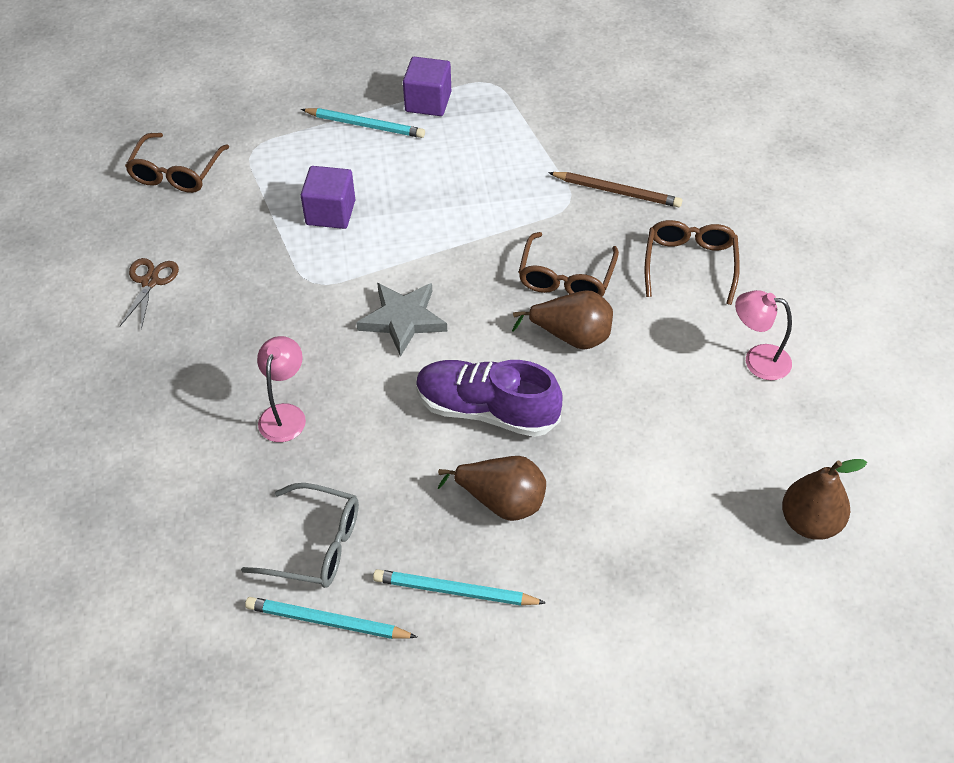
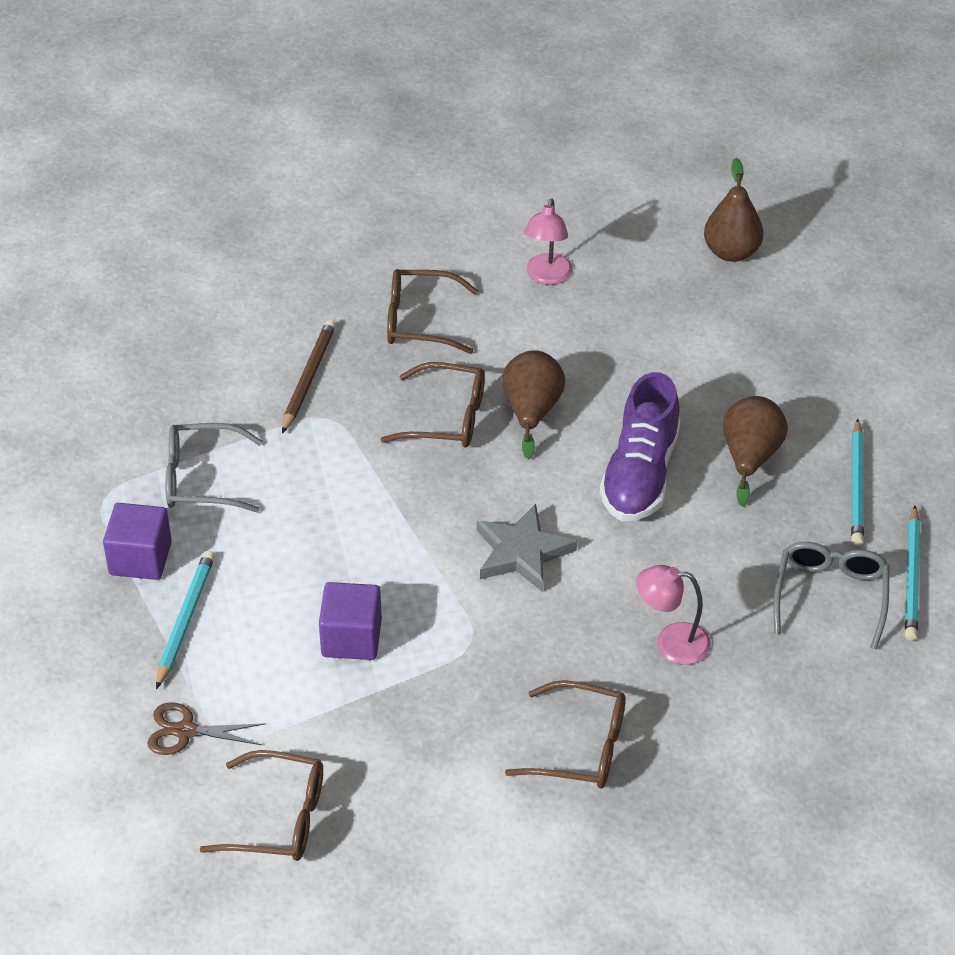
camera: 95 degrees left, 5 degrees down
brown scissors [120,258,179,330] -> brown scissors moved to [147,702,266,755]
none -> grey glasses [165,423,263,512]
none -> brown glasses [505,680,626,789]

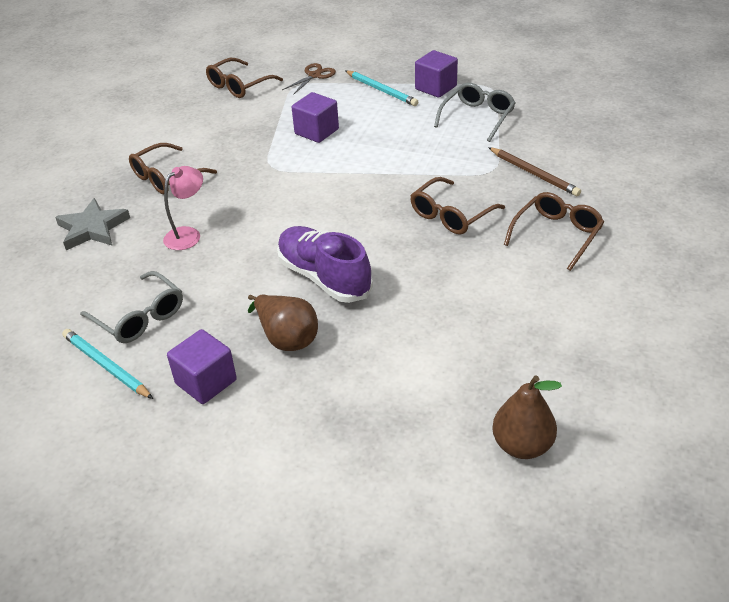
camera: 125 degrees right, 5 degrees down
grey star [477,504,577,592] -> grey star moved to [55,198,130,250]
brown pear [502,350,565,459] -> none
pink lamp [524,198,573,285] -> none
turquoise pencil [851,419,864,546] -> purple cube [167,329,237,404]

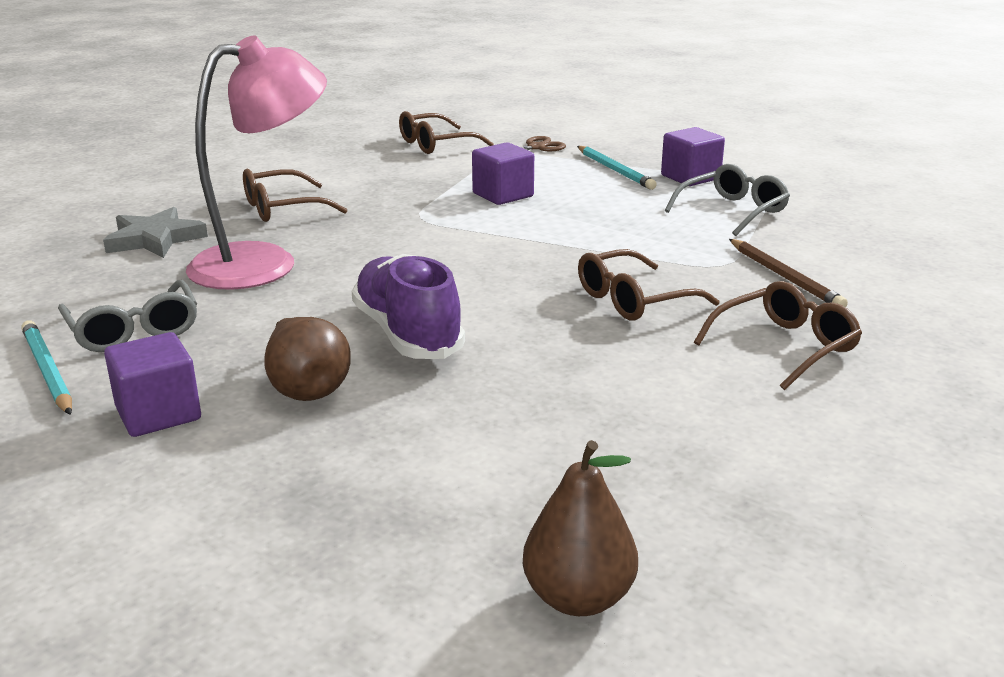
camera: 15 degrees right, 15 degrees down
pink lamp [163,166,203,250] -> pink lamp [186,35,327,290], size x2.04

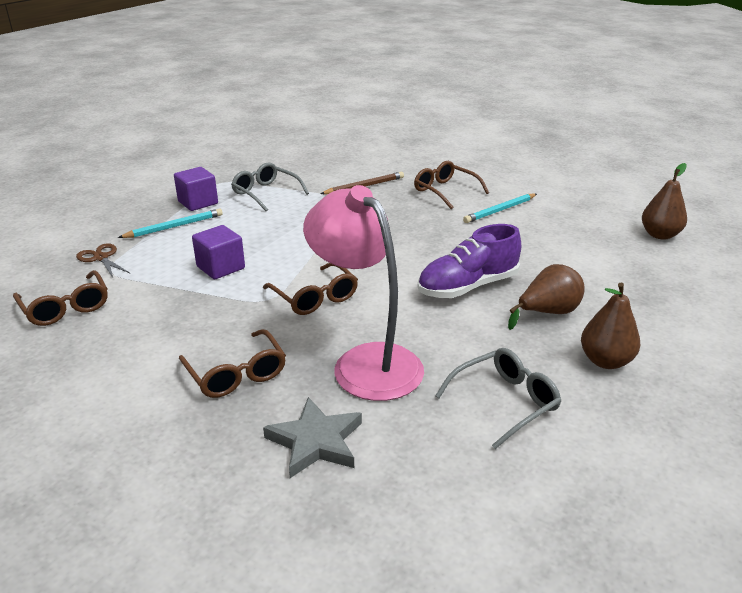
camera: 95 degrees left, 5 degrees up
turquoise pencil [21,321,72,415] -> turquoise pencil moved to [463,194,537,223]
purple cube [104,332,201,437] -> brown pear [581,283,640,369]
brown glasses [578,249,720,320] -> brown glasses moved to [263,263,358,315]

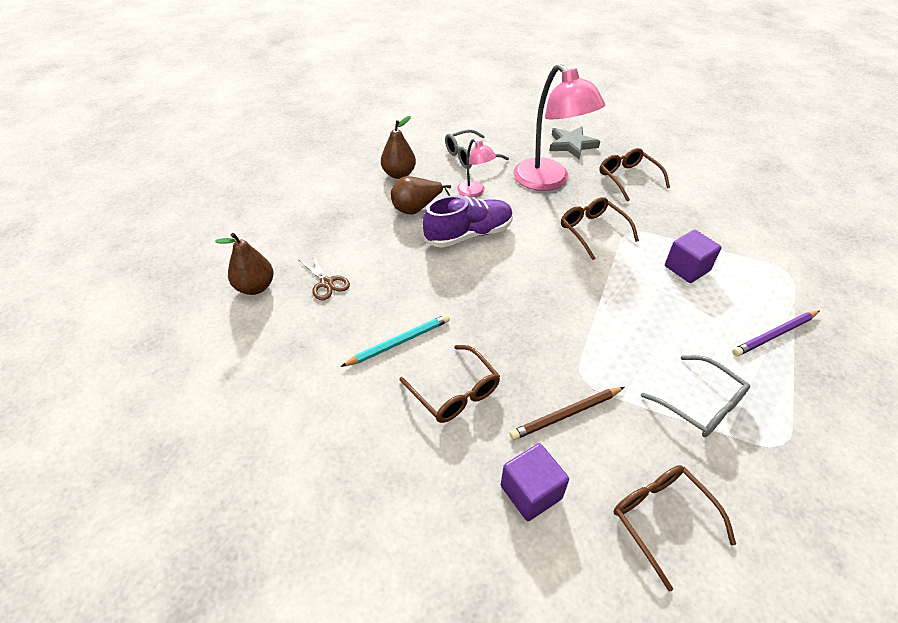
camera: 175 degrees left, 15 degrees up
brown glasses [13,270,108,326] -> brown glasses moved to [613,465,736,591]
brown scissors [76,243,130,277] -> brown scissors moved to [299,253,350,300]
turquoise pencil [118,209,223,238] -> purple pencil [732,311,819,356]
purple cube [174,167,218,211] -> purple cube moved to [501,443,569,521]
none -> pink lamp [457,139,496,197]

